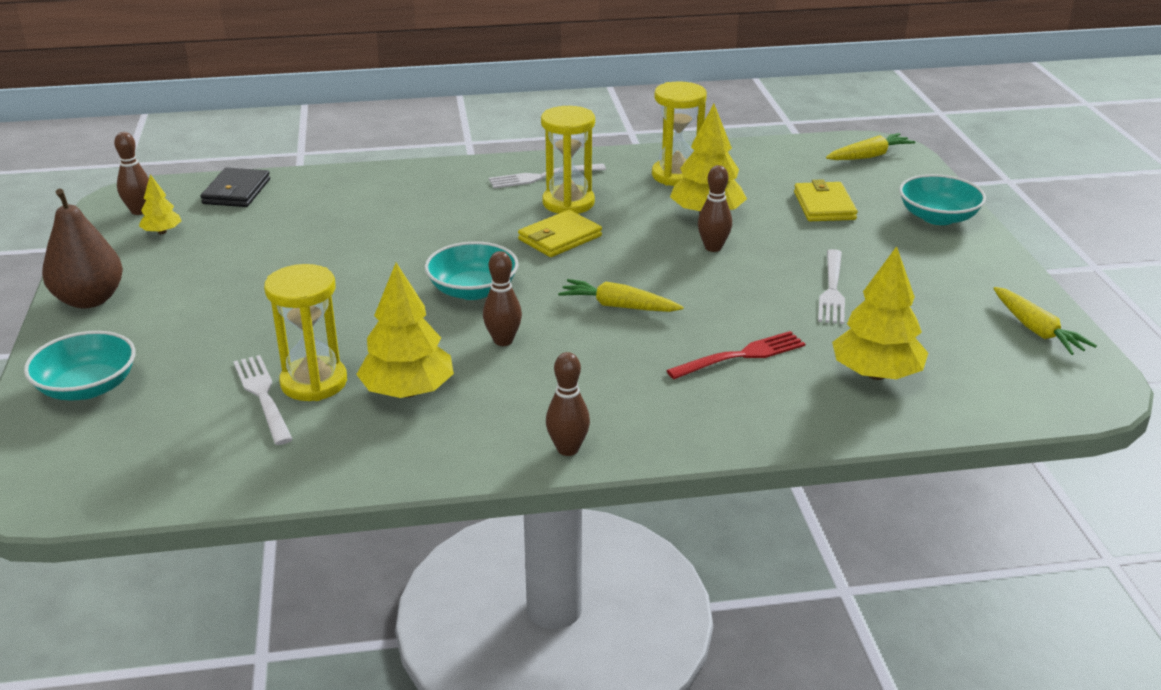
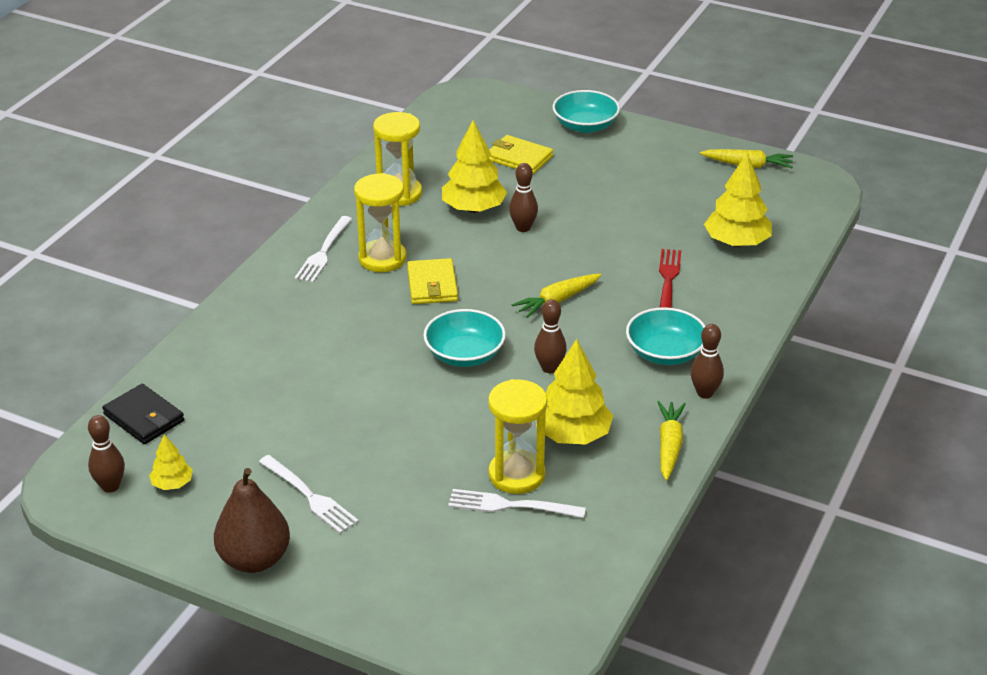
camera: 55 degrees left, 5 degrees up
turquoise bowl [24,331,136,400] -> turquoise bowl moved to [626,307,705,365]
white fork [818,249,845,324] -> white fork moved to [259,455,359,534]
yellow carrot [826,133,915,160] -> yellow carrot moved to [657,401,686,481]

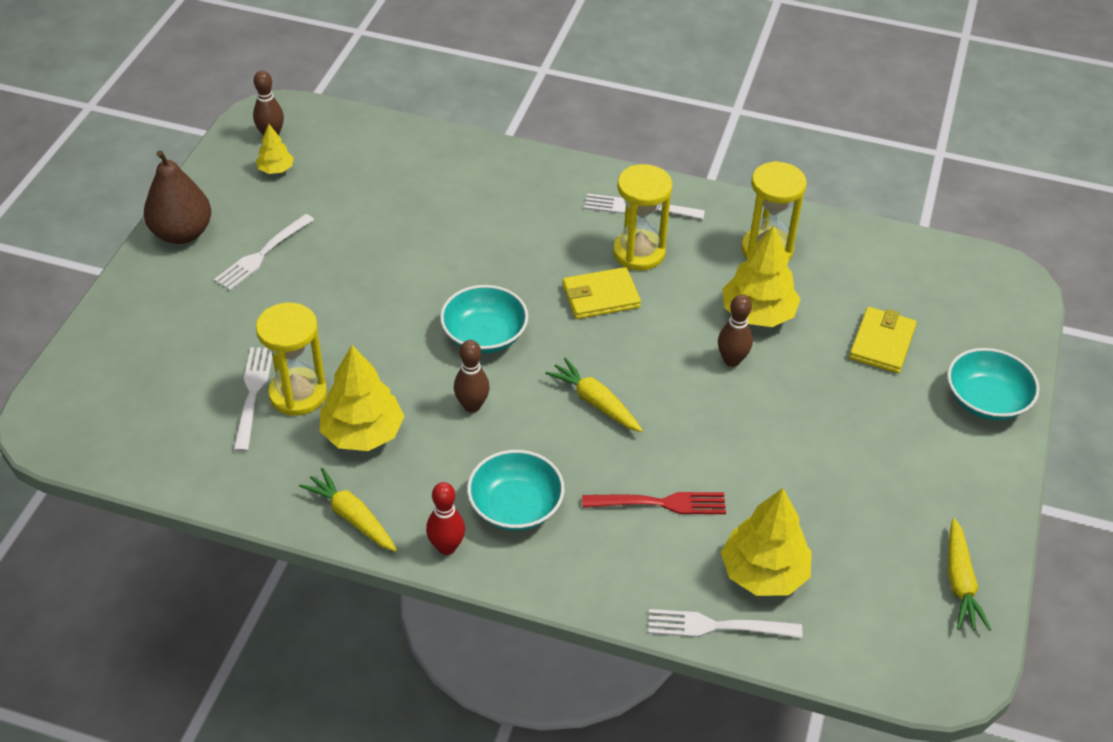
camera: 80 degrees right, 10 degrees up
black wallet [102,384,184,444] -> none
yellow carrot [657,401,686,481] -> yellow carrot turned 135 degrees counterclockwise [299,468,397,552]
brown bowling pin [691,324,724,399] -> red bowling pin [426,482,465,555]
none -> white fork [648,609,802,638]

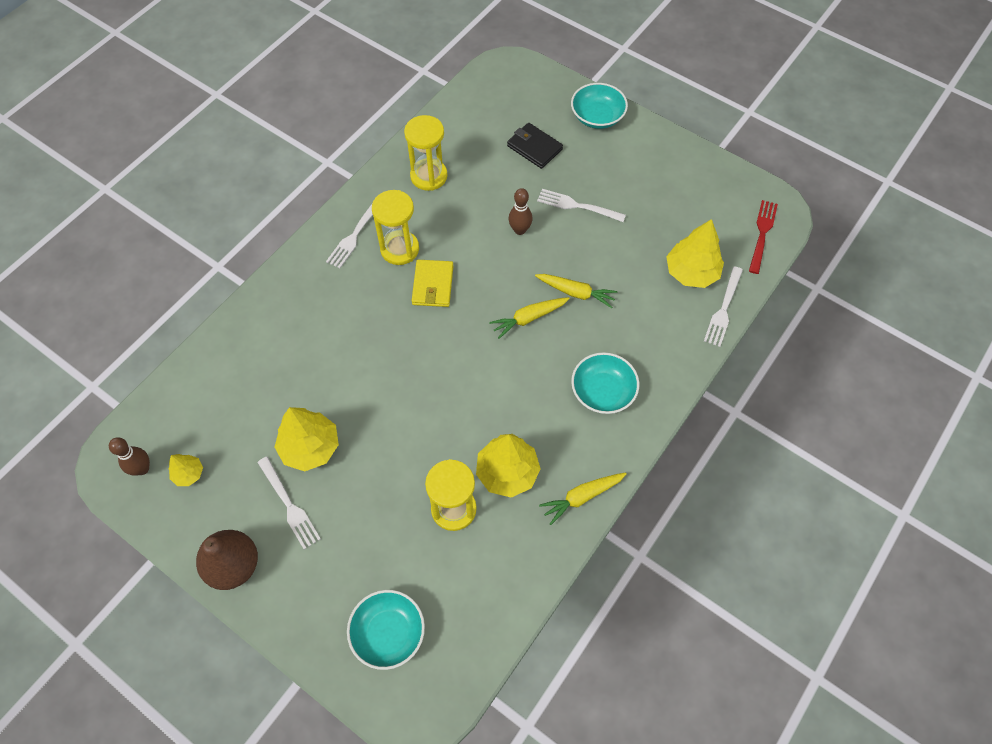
camera: 70 degrees left, 15 degrees up
white fork [233,347,273,452] -> white fork moved to [537,189,626,222]
red bowling pin [426,482,465,555] -> none
turquoise bowl [440,285,528,353] -> turquoise bowl moved to [347,590,425,670]
brown bowling pin [454,340,490,413] -> none
red fork [582,492,726,514] -> red fork moved to [749,200,778,274]
yellow tree [722,225,800,327] -> yellow tree moved to [275,407,339,471]
yellow wallet [849,307,917,373] -> black wallet [507,123,563,169]
yellow carrot [948,518,991,631] -> yellow carrot moved to [535,274,618,308]

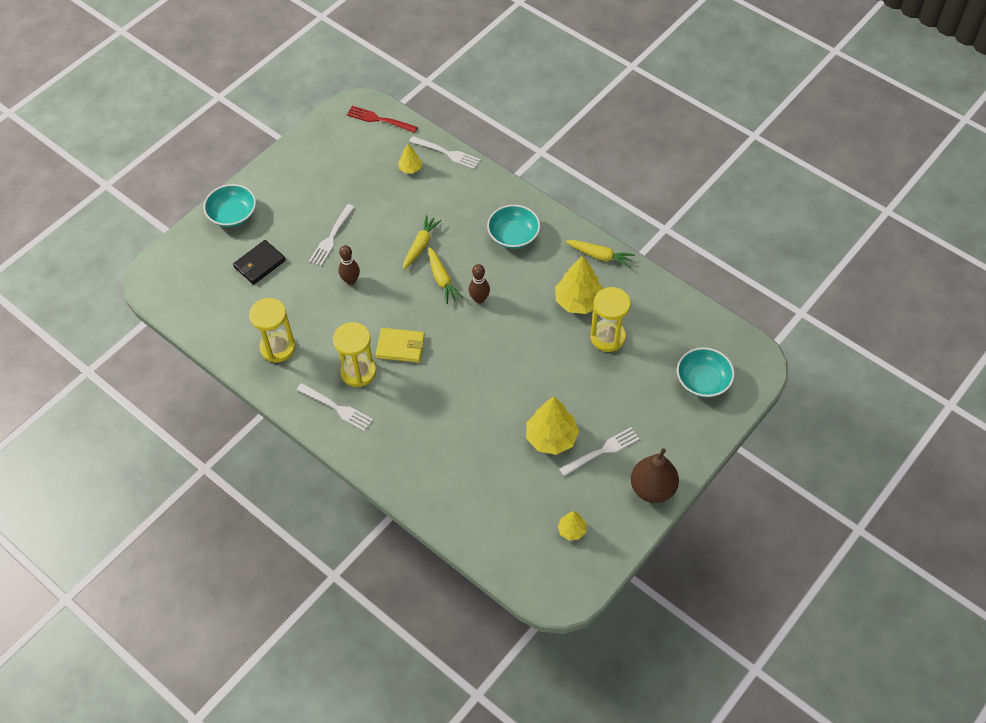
camera: 85 degrees left, 5 degrees down
brown bowling pin [109,437,150,476] -> brown bowling pin moved to [469,264,490,304]
yellow carrot [539,473,627,525] -> yellow carrot turned 45 degrees counterclockwise [565,240,635,268]
yellow tree [666,219,724,288] -> yellow tree [398,144,422,173], size x0.53

